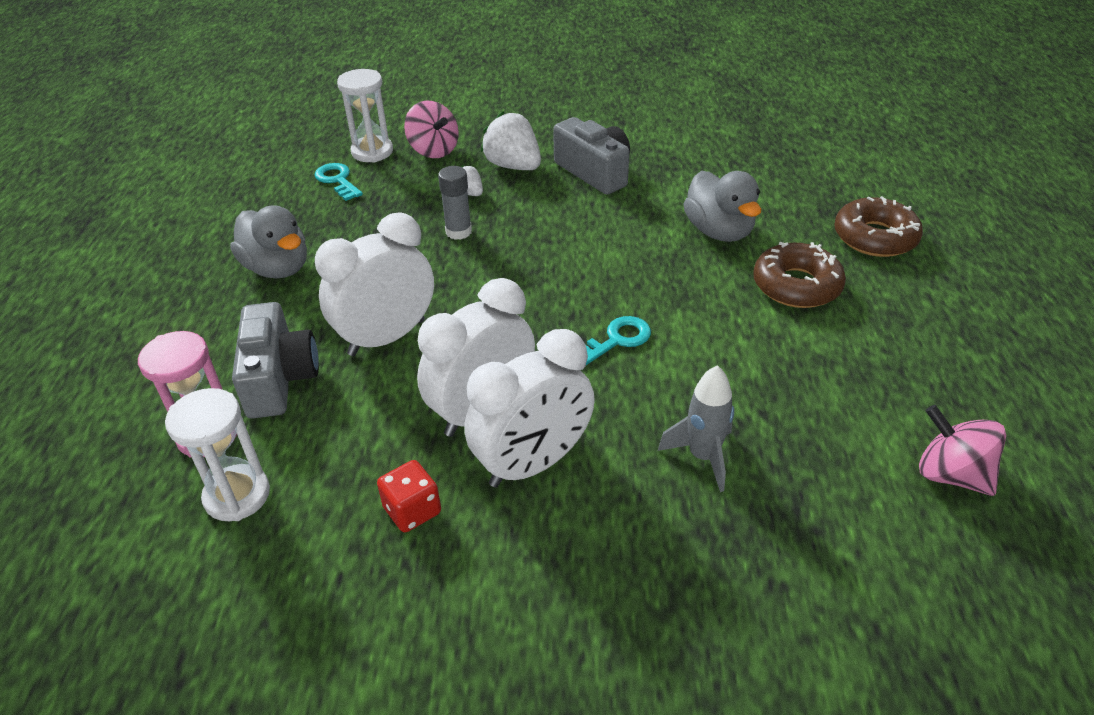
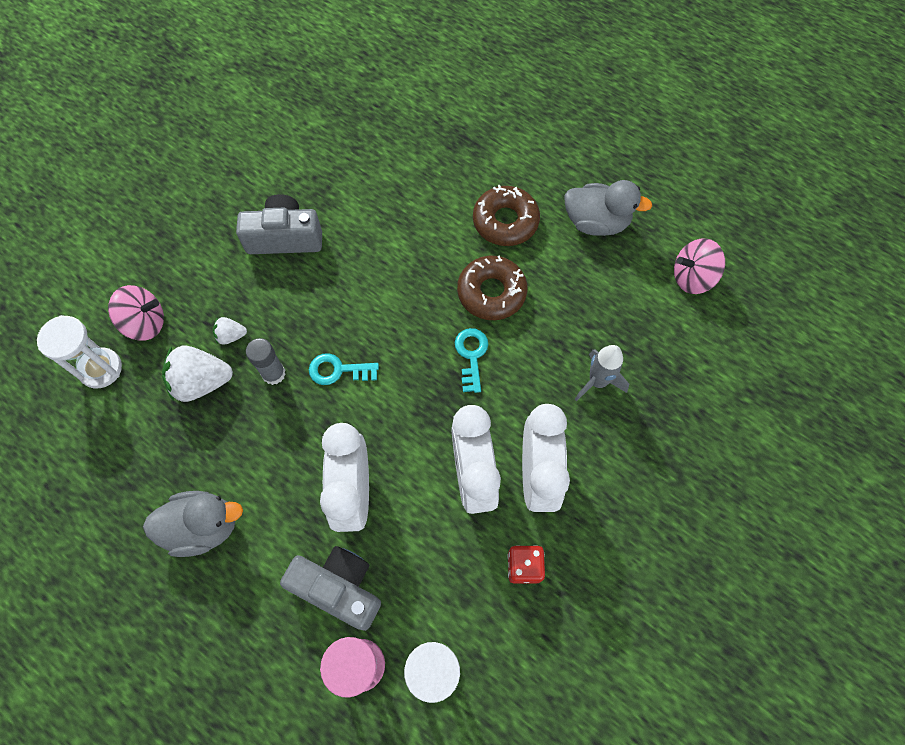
camera: 55 degrees left, 25 degrees up
turquoise key [314,163,363,201] -> turquoise key moved to [309,353,379,385]
white strawberry [481,111,541,170] -> white strawberry moved to [162,346,233,402]
grey duck [683,171,761,242] -> grey duck moved to [564,180,652,236]
brown donut [834,196,923,257] -> brown donut moved to [457,256,527,320]

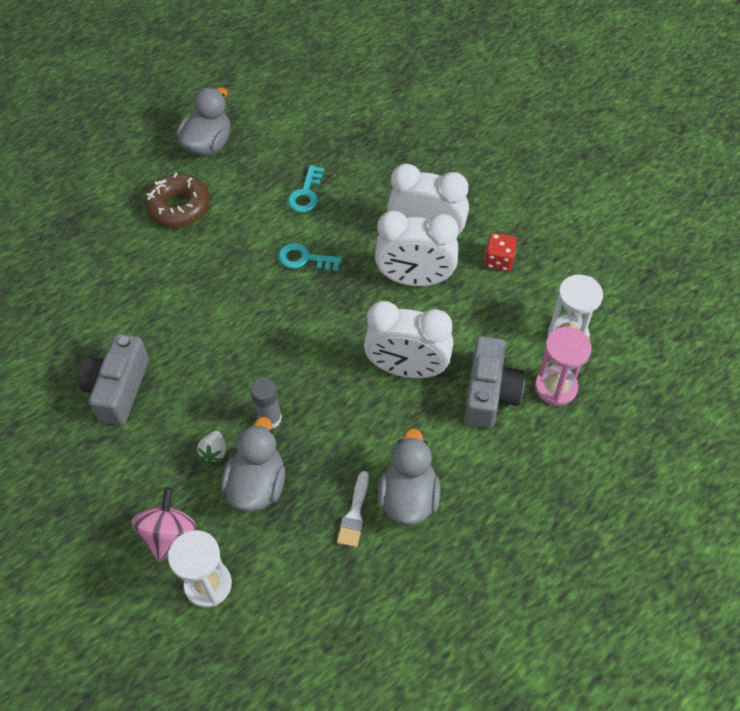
camera: 75 degrees left, 10 degrees down
white strawberry [162,346,233,402] -> grey duck [221,417,285,512]
grey camera [280,546,381,631] -> grey camera turned 150 degrees clockwise [464,336,525,429]
turquoise key [309,353,379,385] -> turquoise key moved to [288,165,324,212]
brown donut [457,256,527,320] -> none
grey rocket [574,345,629,401] -> none
pink spinning top [674,238,725,294] -> none
none -> white brush [337,471,369,547]

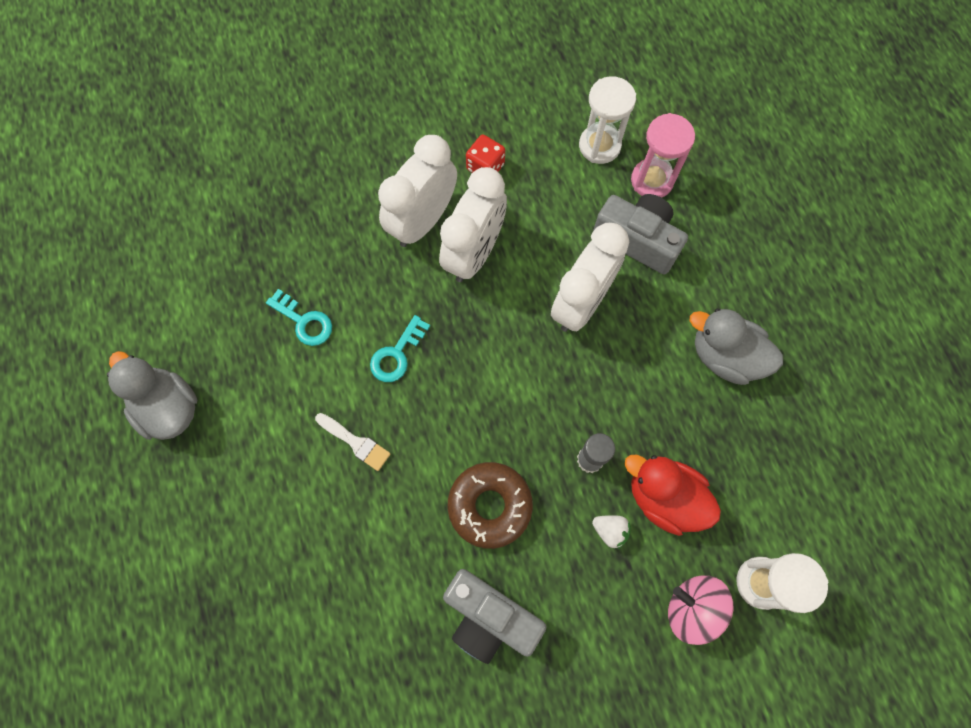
camera: 70 degrees left, 15 degrees up
brown donut [145,173,210,227] -> brown donut moved to [448,462,533,549]
grey duck [221,417,285,512] -> red duck [625,454,721,536]
white brush [337,471,369,547] -> white brush moved to [315,413,391,471]

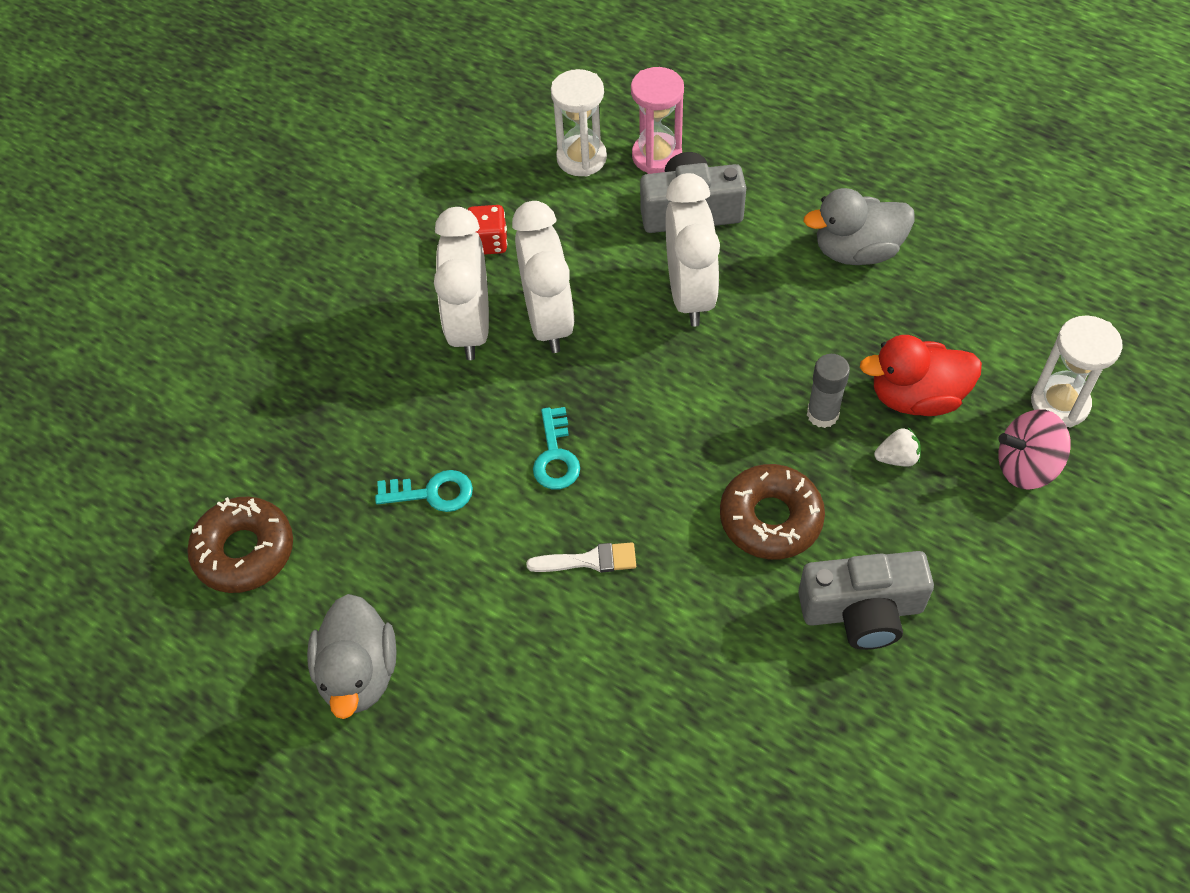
camera: 35 degrees left, 15 degrees down
grey duck [107,351,197,440] -> grey duck turned 105 degrees counterclockwise [307,594,397,719]
none -> brown donut [187,496,293,593]

